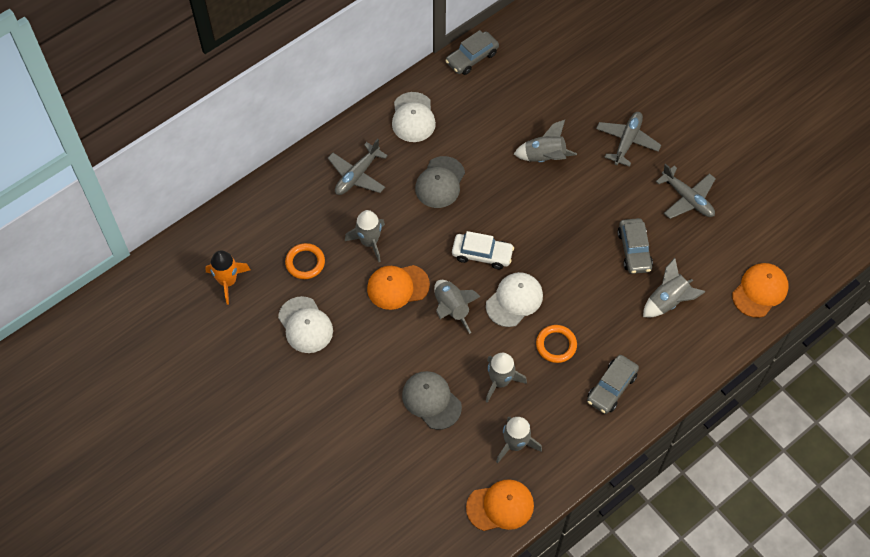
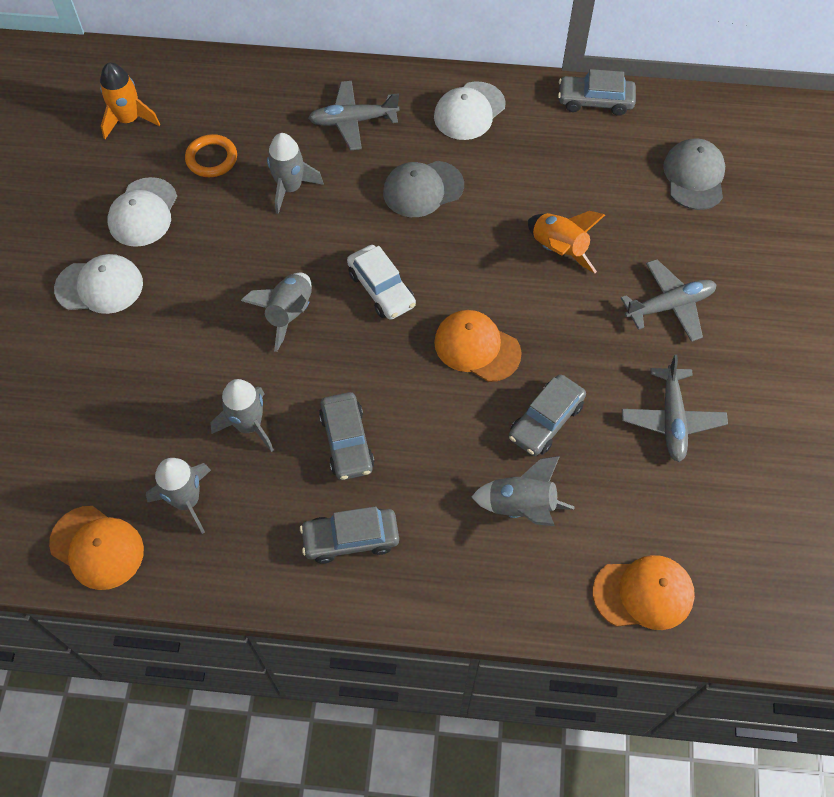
camera: 45 degrees right, 0 degrees up
orange cap [367,265,430,310] -> orange cap moved to [434,310,522,382]
grey cap [402,371,462,430] -> grey cap moved to [663,138,725,210]
white cap [486,272,543,327] -> white cap moved to [54,254,143,314]
grey rocket [514,120,577,162] -> orange rocket [528,211,605,273]
orange ring [536,325,577,363] -> grey car [319,392,374,480]

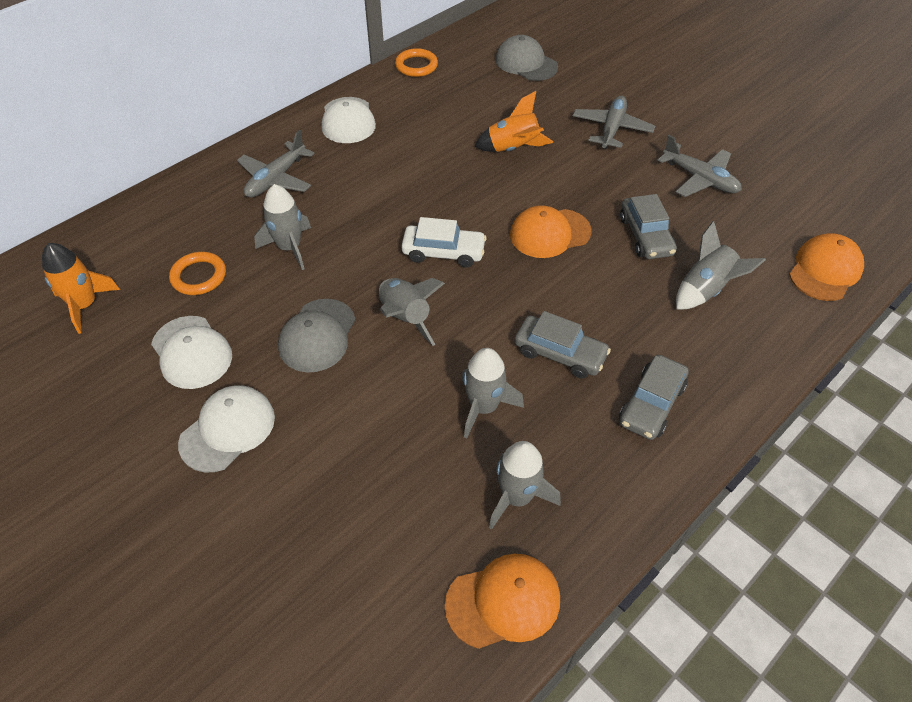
camera: 50 degrees left, 10 degrees down
grey cap [383,161,464,217] -> grey cap moved to [278,299,356,372]
grey car [558,69,636,116] -> orange ring [395,48,438,77]

